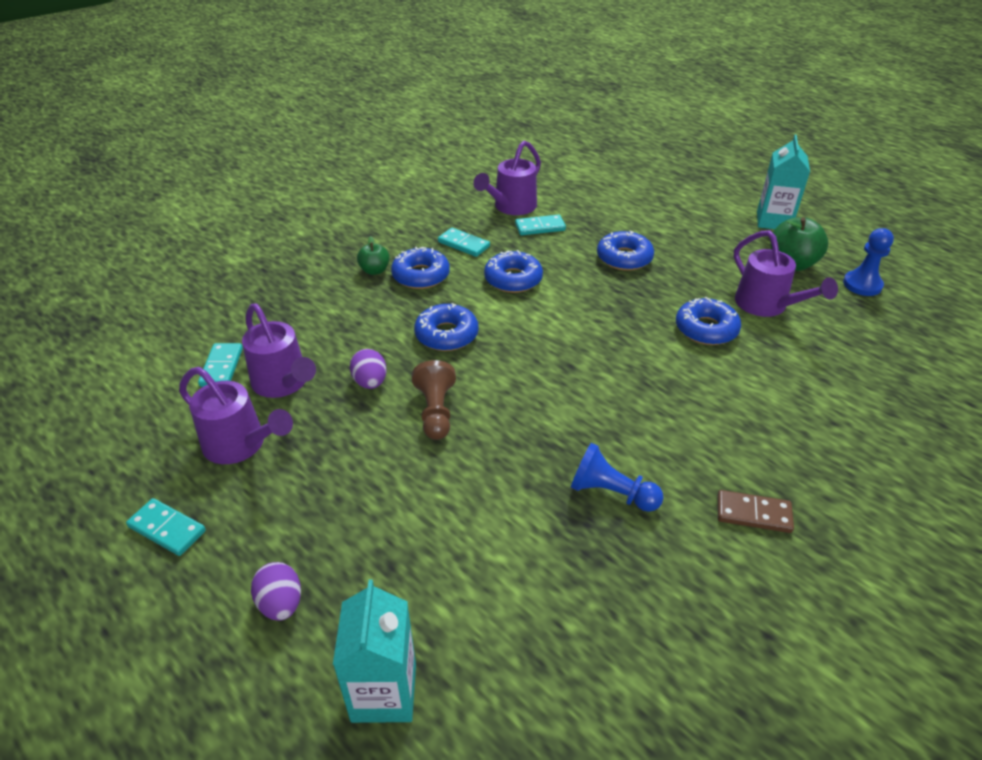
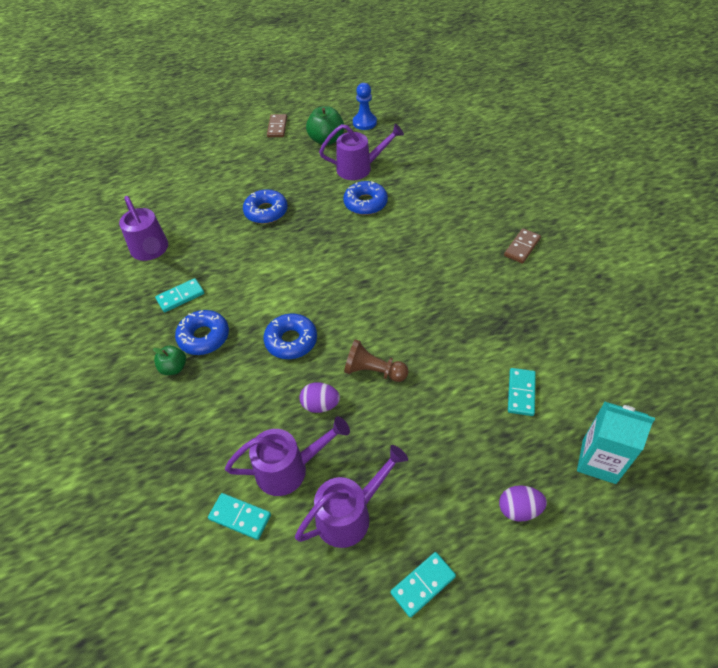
camera: 65 degrees left, 10 degrees up
blue donut [484,250,543,293] -> none
turquoise domino [515,215,566,235] -> turquoise domino moved to [508,368,536,416]
blue pawn [571,443,664,512] -> none
turquoise carton [757,135,810,229] -> brown domino [267,114,287,137]

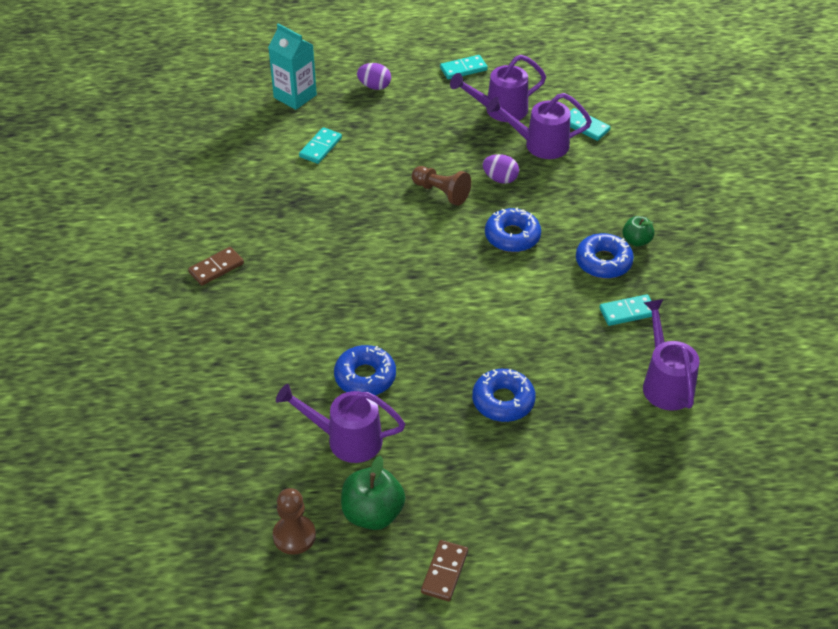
camera: 165 degrees left, 5 degrees down
blue pawn [353,83,377,130] -> brown pawn [273,488,316,555]

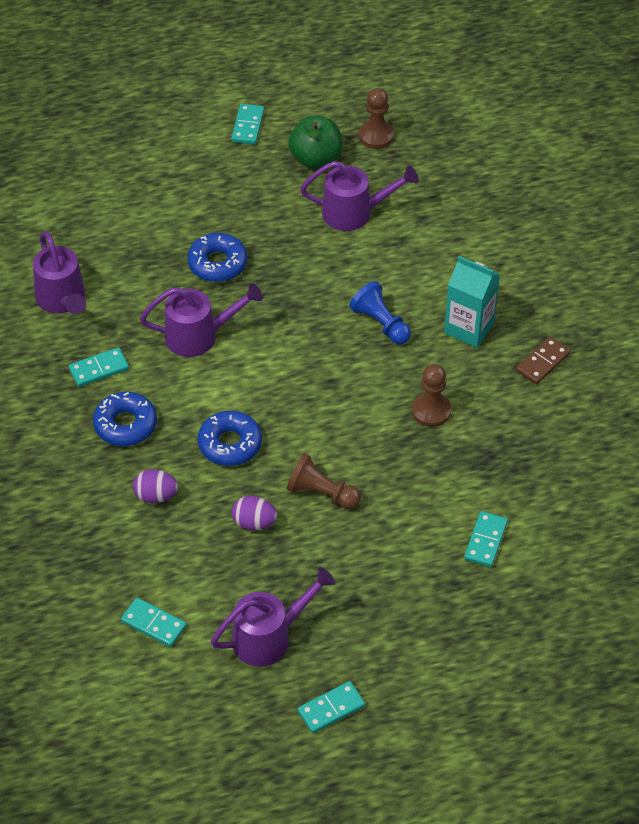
camera: 170 degrees right, 5 degrees up
turquoise carton [268,24,317,110] -> turquoise carton moved to [444,256,500,348]
blue donut [334,345,396,395] -> none
purple egg [357,63,391,90] -> purple egg moved to [133,469,178,503]
brown domino [421,540,468,601] -> turquoise domino [231,104,264,145]
purple watering can [487,93,592,159] -> purple watering can moved to [140,283,263,357]
green apple [622,216,654,247] -> none
none -> blue pawn [349,281,411,345]
none -> brown pawn [412,364,451,427]

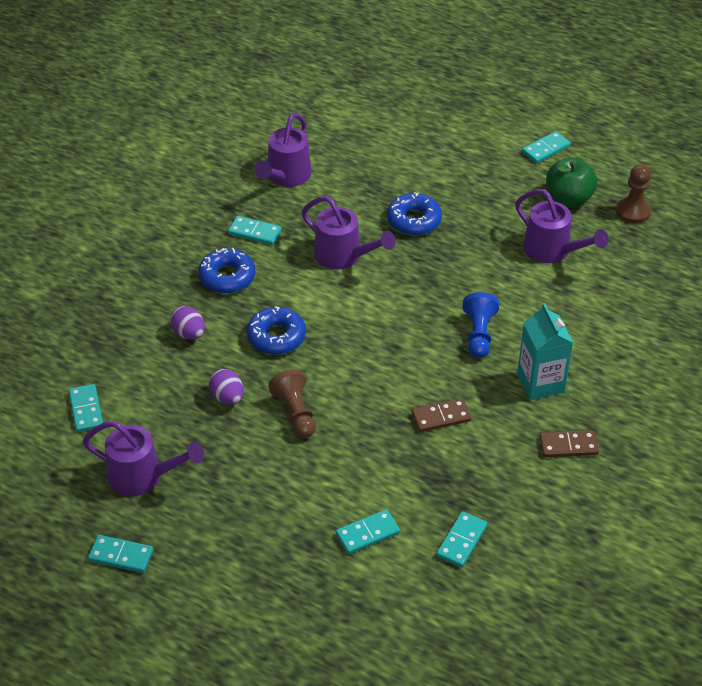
camera: 45 degrees right, 5 degrees down
brown pawn [412,364,451,427] -> brown domino [412,398,471,432]
none -> turquoise domino [436,511,487,568]

